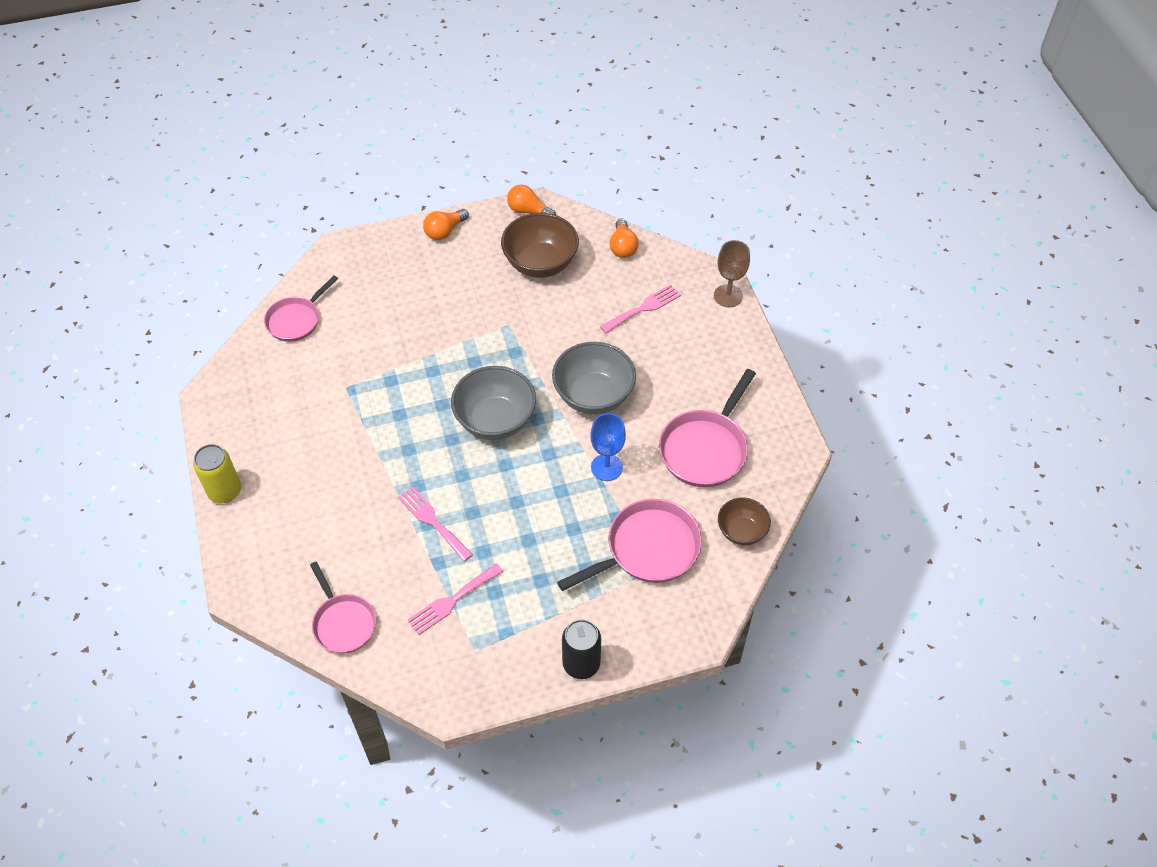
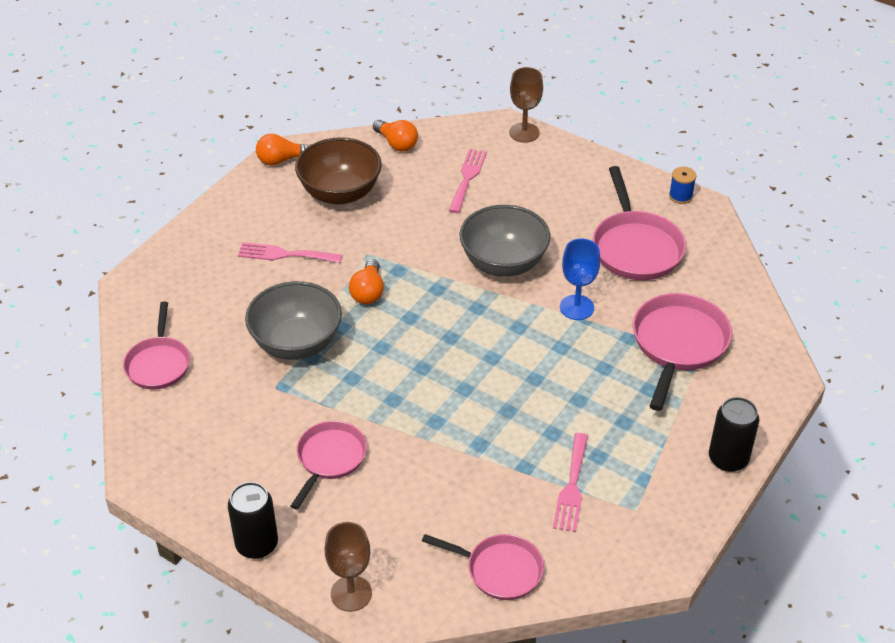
camera: 40 degrees left, 10 degrees down
yellow can [193,444,241,503] -> black can [228,482,278,559]
pink fork [398,486,473,562] -> pink fork moved to [238,242,342,263]
orange light bulb [423,209,469,240] -> orange light bulb moved to [349,259,384,304]
grey bowl [451,366,536,440] -> grey bowl moved to [245,281,342,360]
brown bowl [718,497,771,545] -> none
none -> pink pan [291,421,367,509]
none -> brown goblet [325,522,372,612]
none -> blue spool [669,167,697,204]

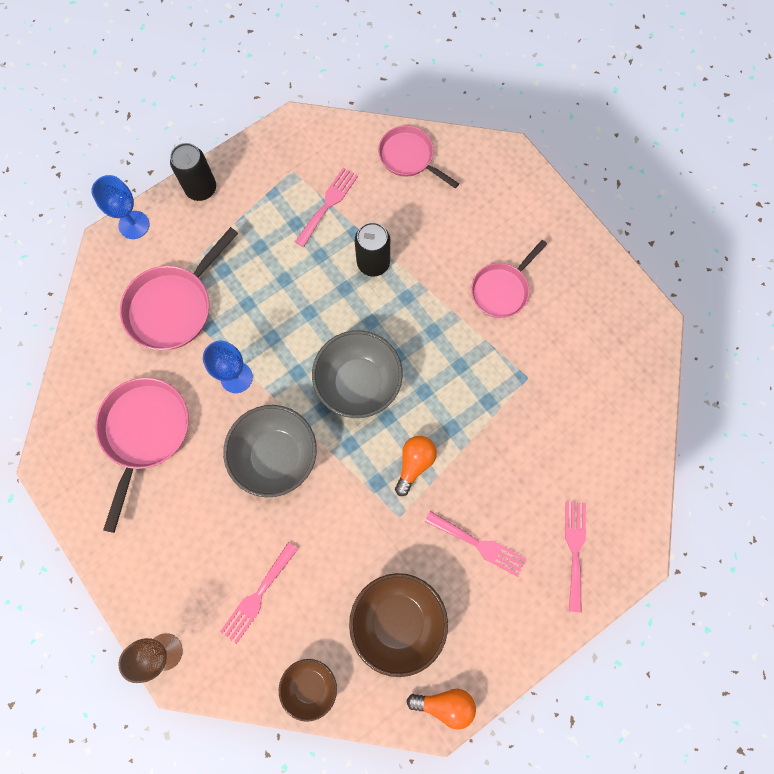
camera: 160 degrees left, 30 degrees up
pink pan [123,302,190,390] -> none
black can [228,482,278,559] -> black can moved to [355,222,390,277]
grey bowl [245,281,342,360] -> grey bowl moved to [312,330,403,418]
brown goblet [325,522,372,612] -> none
orange light bulb [373,120,418,152] -> brown bowl [279,659,337,722]
blue spool [669,167,697,204] -> none
none -> blue goblet [91,175,149,239]
none -> pink fork [565,502,586,612]

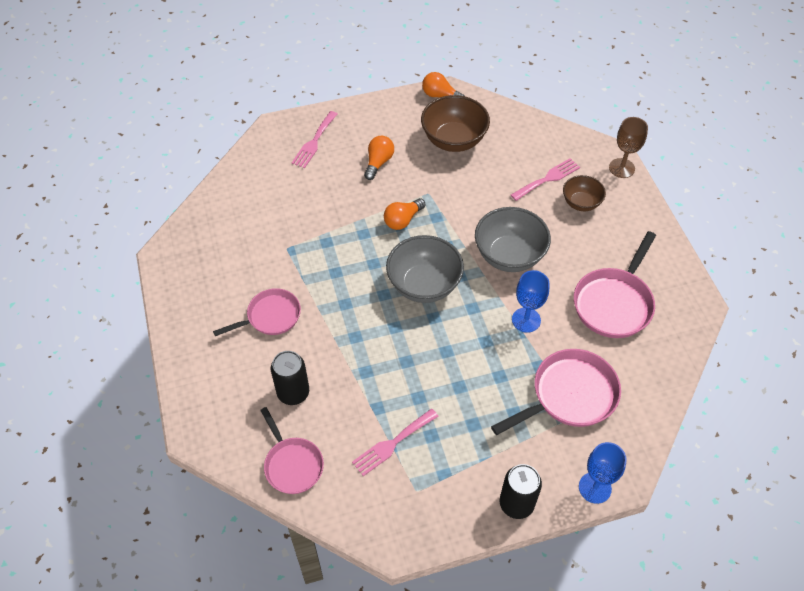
camera: 160 degrees left, 20 degrees down
brown bowl [279,659,337,722] -> brown bowl moved to [563,175,606,211]
black can [355,222,390,277] -> black can moved to [271,351,309,405]
pink fork [425,511,526,577] -> orange light bulb [364,136,394,180]

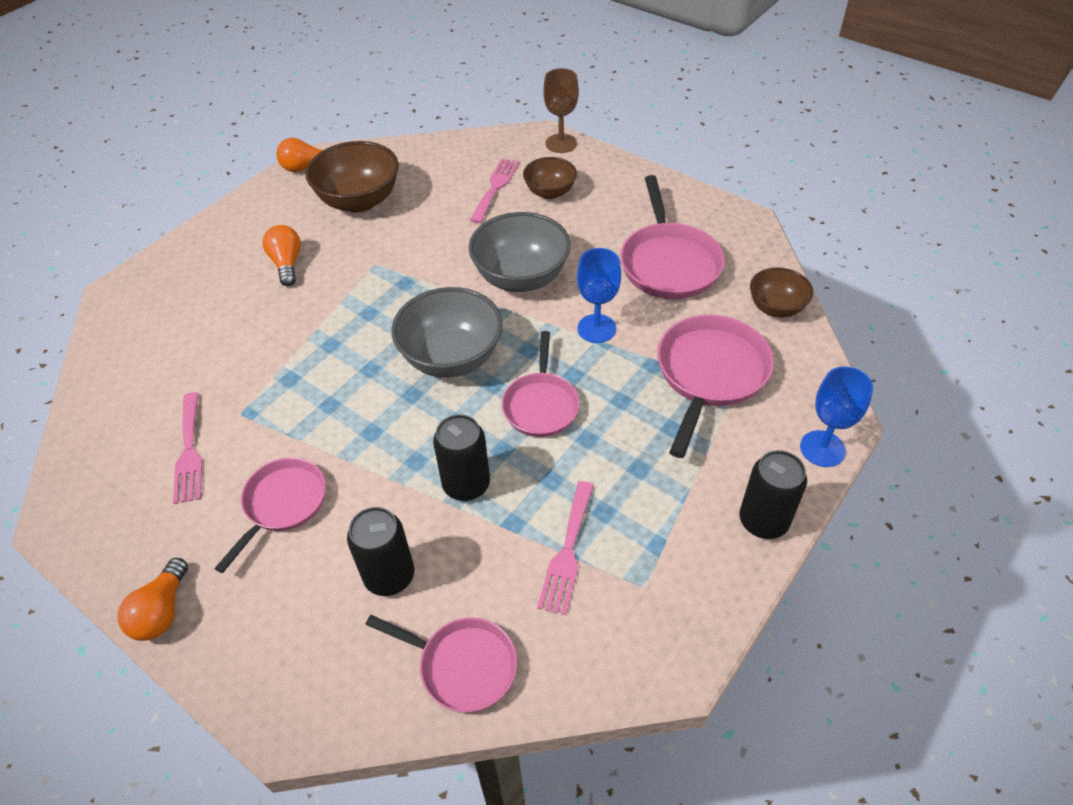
camera: 35 degrees left, 5 degrees down
pink fork [292,111,337,168] -> pink fork moved to [173,392,202,504]
orange light bulb [384,198,426,230] -> orange light bulb moved to [117,558,188,641]
none -> black can [433,414,490,501]
none -> pink pan [502,331,580,437]
none -> brown bowl [750,267,813,318]

